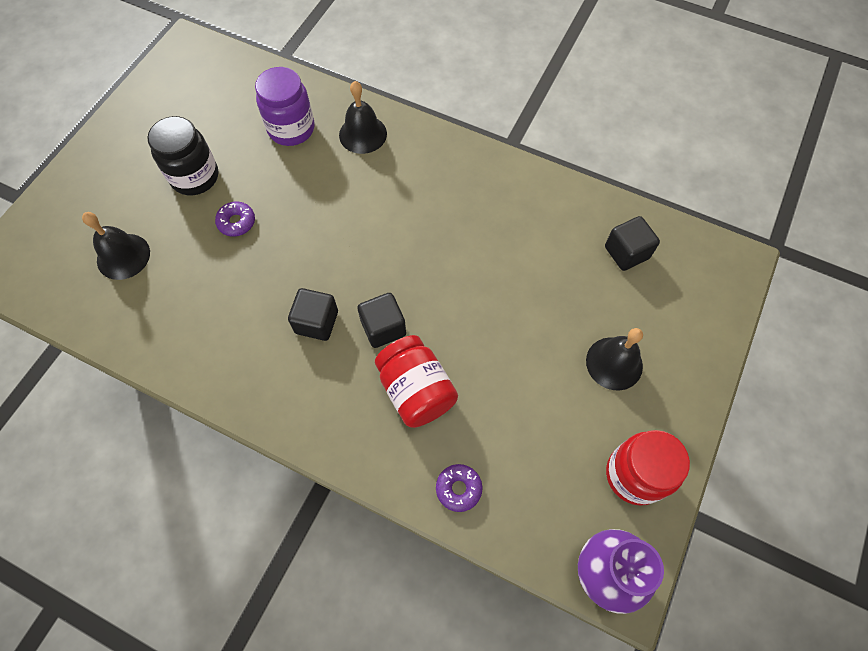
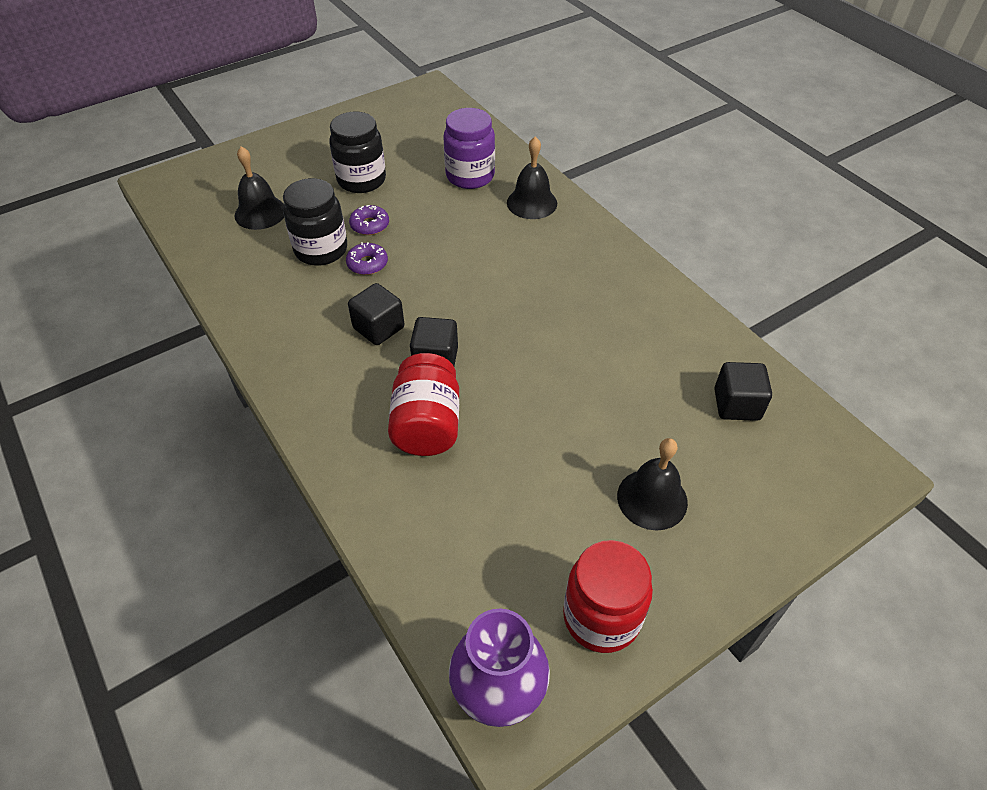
camera: 30 degrees right, 15 degrees down
purple donut [436,464,482,512] -> purple donut moved to [346,242,388,275]
none -> black jar [283,178,347,266]

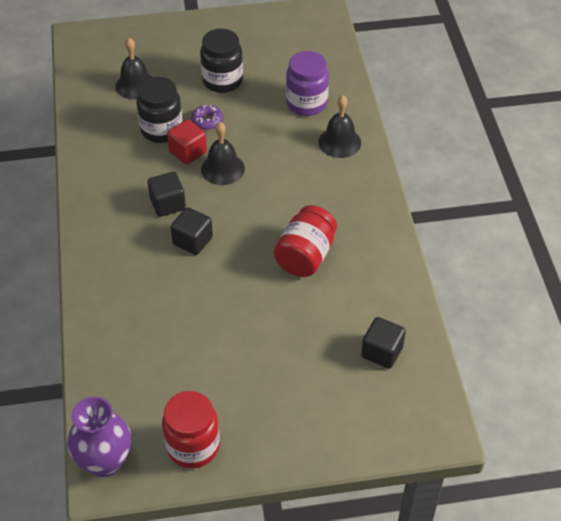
camera: 25 degrees right, 0 degrees up
purple donut [346,242,388,275] -> red cube [167,119,207,165]
red jar [388,353,459,456] -> red jar moved to [274,205,337,277]
black bell [617,438,688,530] -> black bell moved to [201,122,245,185]

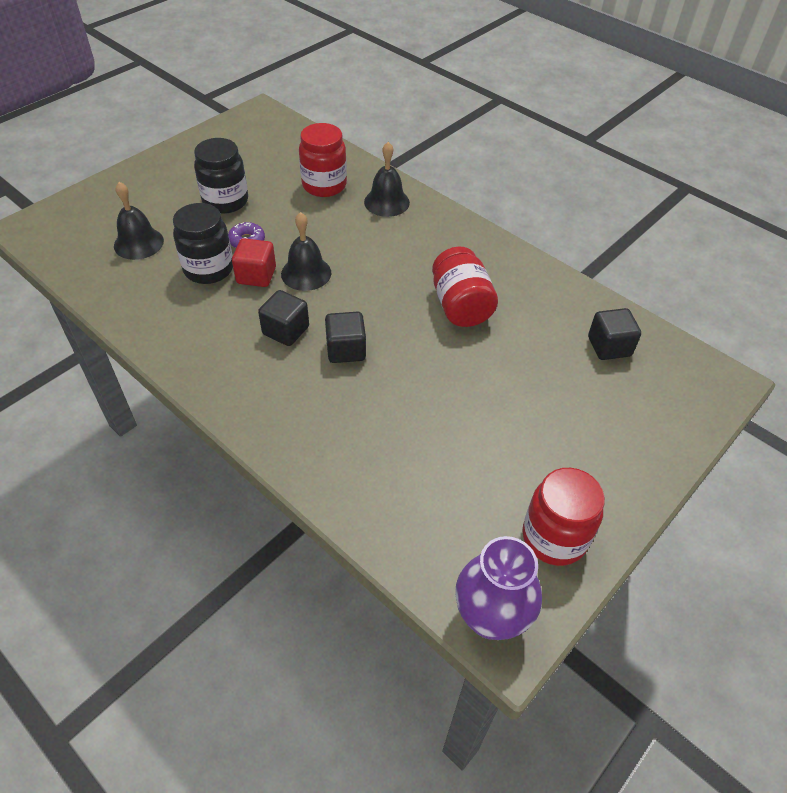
camera: 40 degrees left, 0 degrees up
purple jar [286,51,329,116] -> red jar [299,123,347,197]

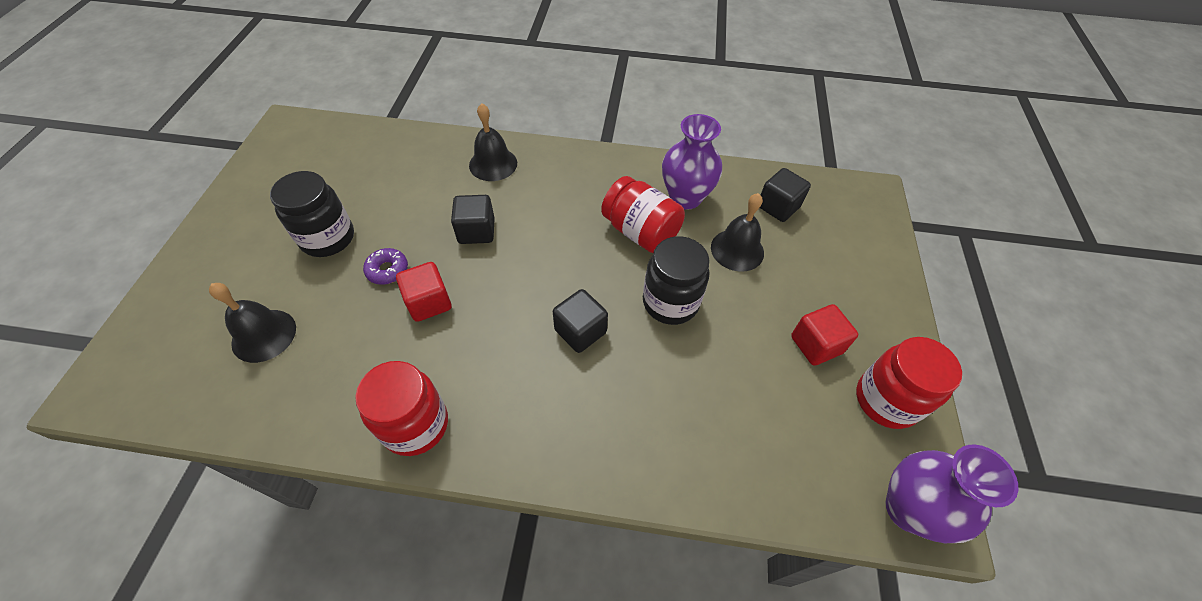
camera: 35 degrees left, 5 degrees up
black jar [173,203,233,284] -> black jar moved to [643,236,710,325]
black cube [258,290,309,346] -> black cube moved to [451,195,495,244]
black bell [281,212,331,291] -> black bell moved to [711,193,764,271]
red jar [299,123,347,197] -> red jar moved to [355,361,448,456]
none -> purple vase [662,114,722,210]
none -> red cube [791,304,858,366]

